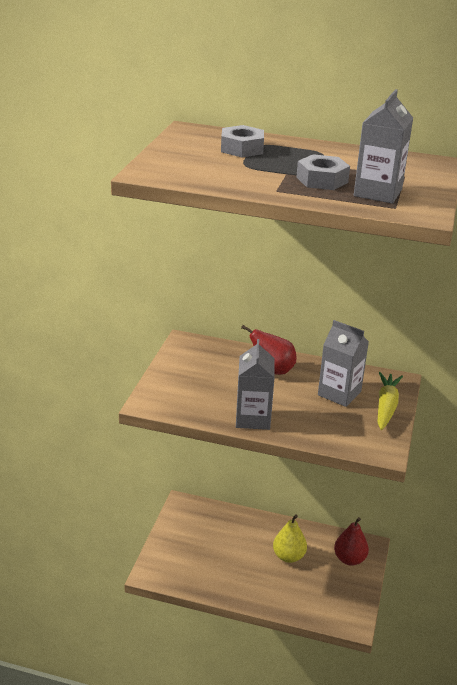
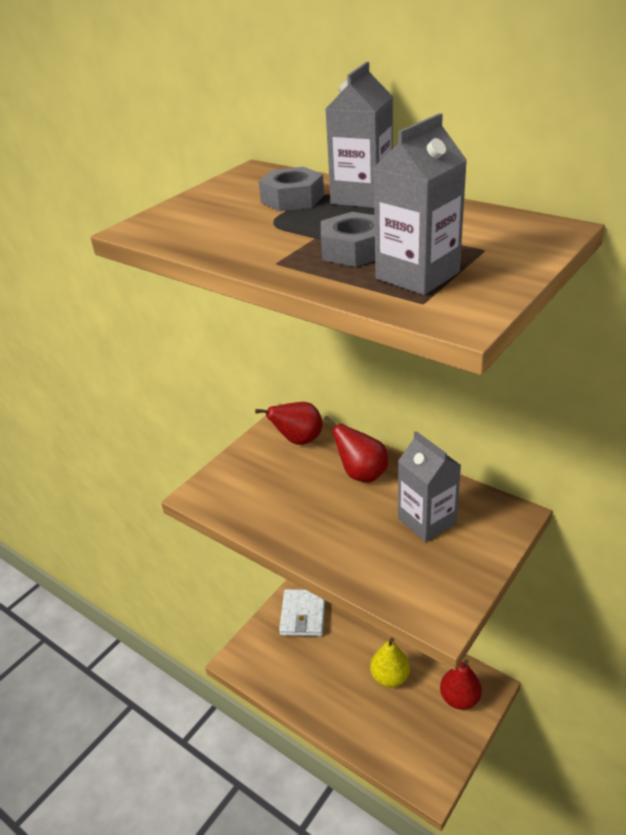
camera: 25 degrees right, 5 degrees up
grey carton [236,339,275,430] -> grey carton moved to [326,62,393,208]
yellow carrot [378,372,403,430] -> none
none -> red pear [255,402,322,445]
none -> white wallet [279,589,325,636]

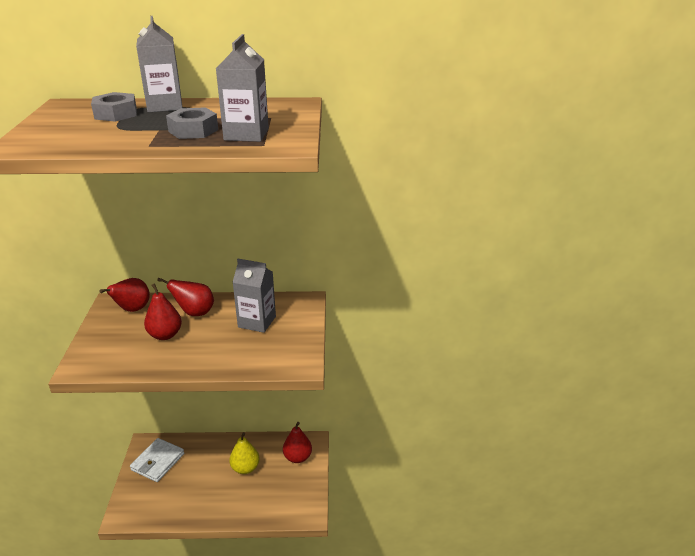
camera: 40 degrees left, 5 degrees down
white wallet [279,589,325,636] -> white wallet turned 60 degrees clockwise [130,438,184,482]
none -> red pear [144,283,182,340]

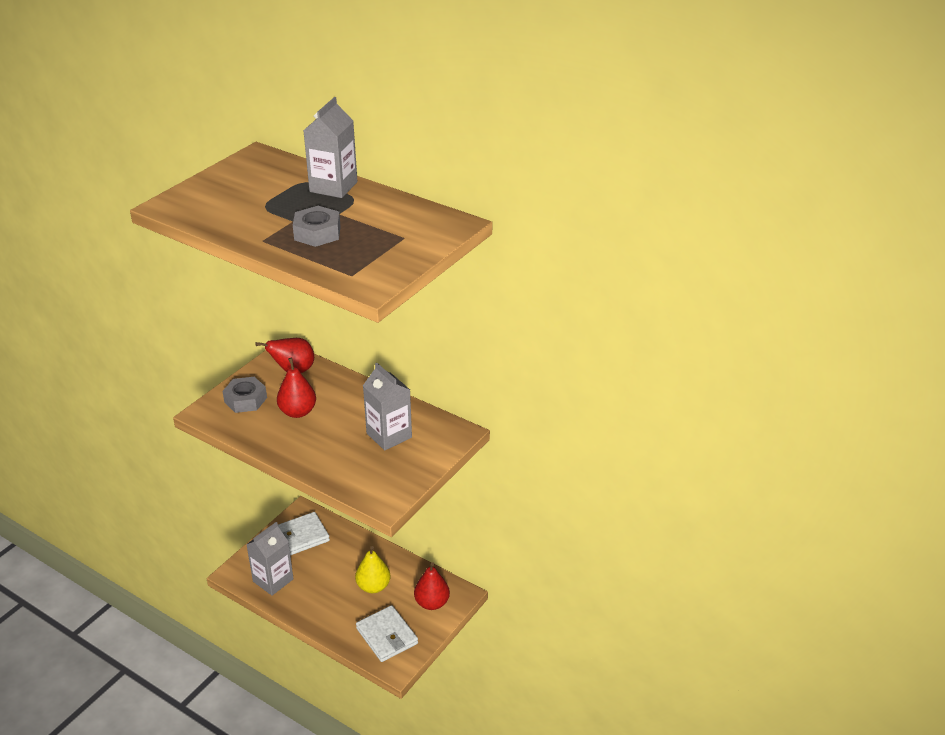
camera: 35 degrees right, 5 degrees up
grey nut [91,92,137,122] -> grey nut moved to [222,377,267,413]
red pear [157,278,214,316] -> none
grey carton [216,34,269,142] -> grey carton moved to [246,522,294,596]
none -> white wallet [356,605,418,662]

